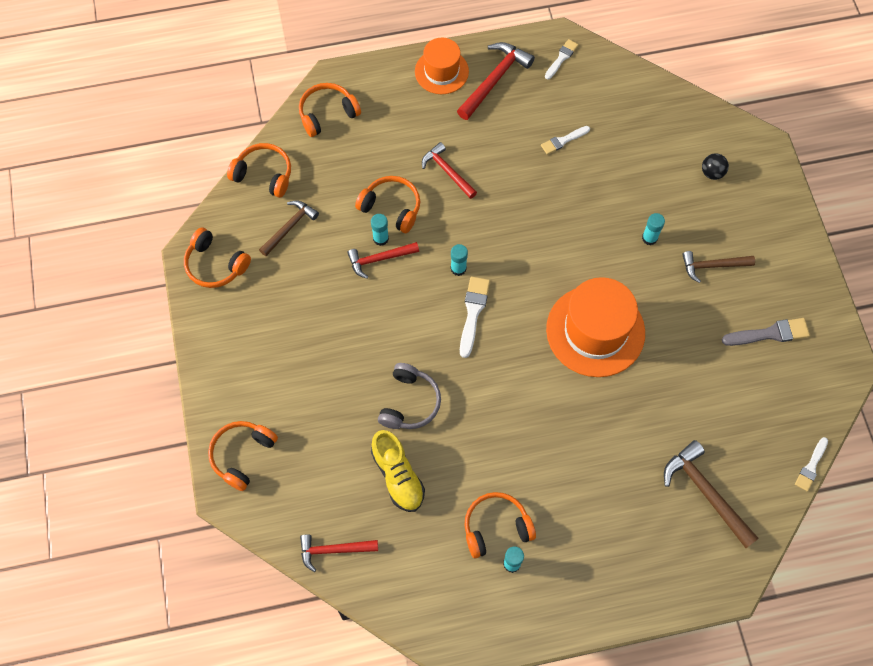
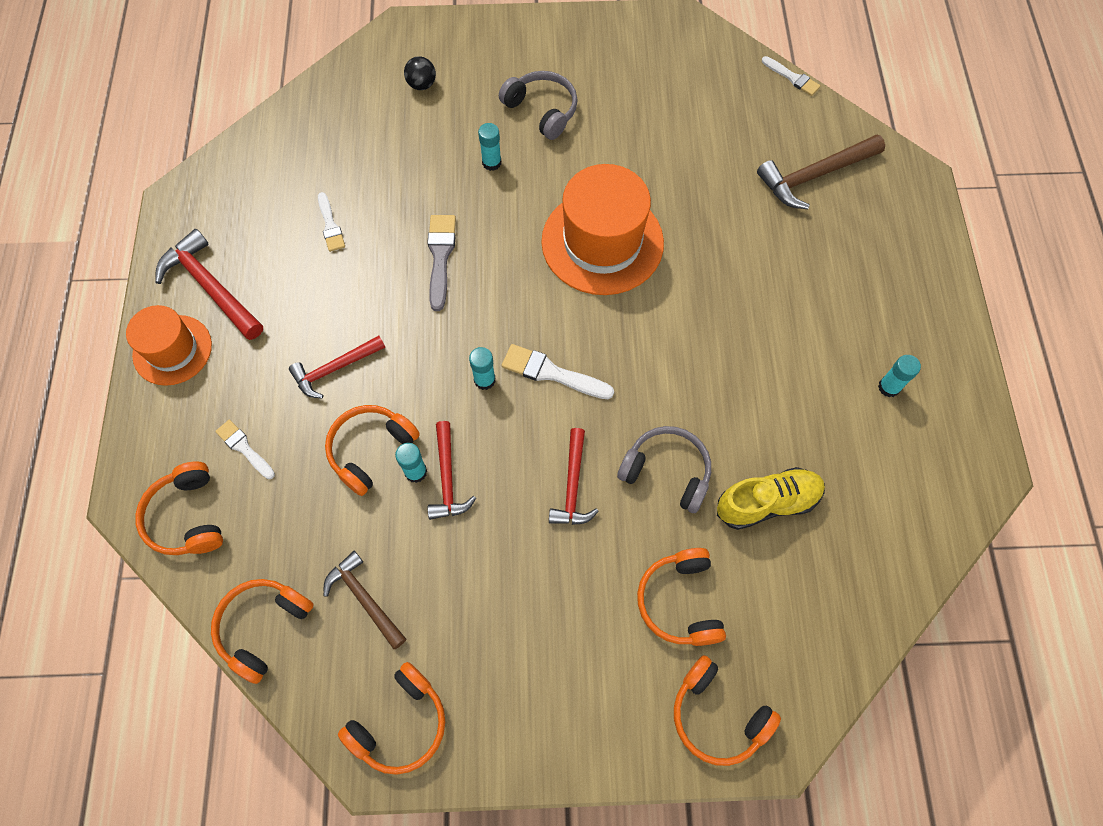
camera: 80 degrees left, 0 degrees up
red hammer [300,534,378,572] -> red hammer moved to [549,428,599,525]
orange headphones [464,492,536,558] -> orange headphones moved to [637,548,726,646]
white brush [545,39,578,80] -> white brush moved to [215,420,275,479]
brown hammer [682,251,755,283] -> grey headphones [499,71,577,140]
grey brush [722,318,810,346] -> grey brush moved to [427,215,456,311]

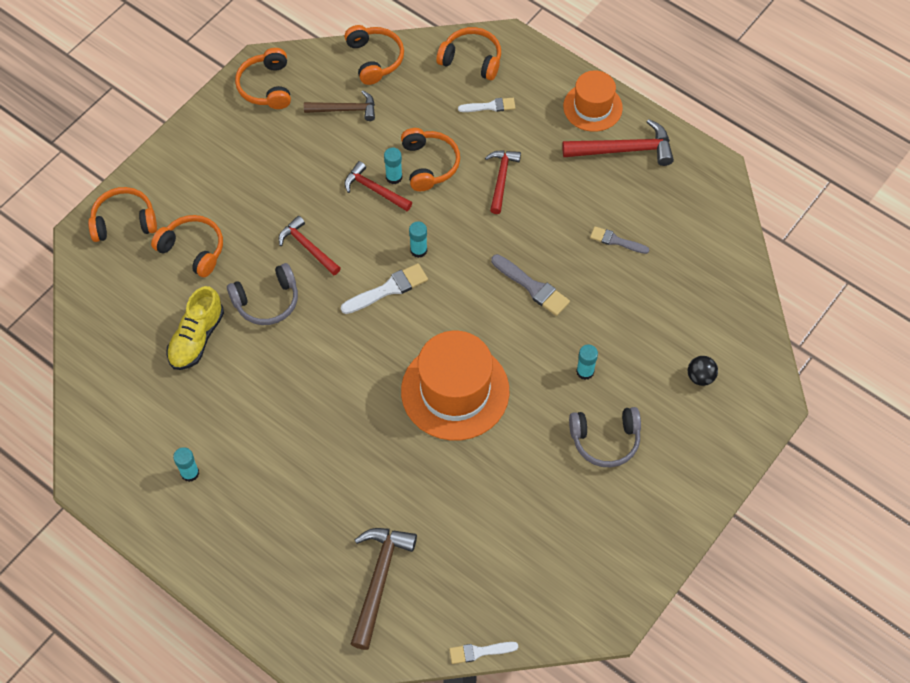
camera: 130 degrees right, 5 degrees down
white brush [318,192,345,252] -> grey brush [590,226,649,254]

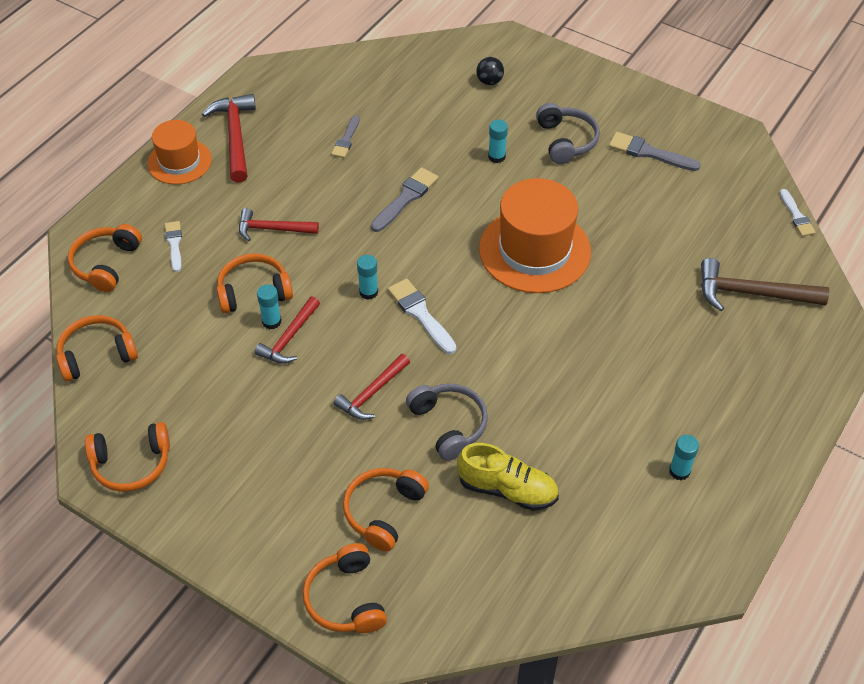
camera: 95 degrees left, 10 degrees down
brown hammer [304,91,375,121] -> none
none -> grey brush [609,132,701,171]

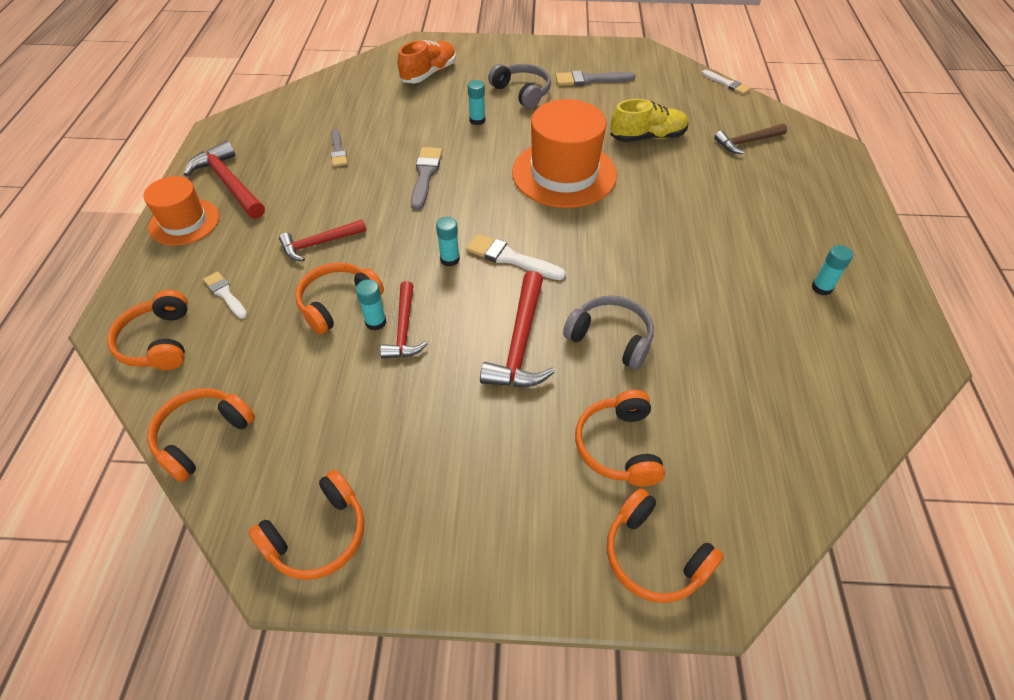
camera: 30 degrees left, 0 degrees up
red hammer [333,354,410,420] -> red hammer [480,271,555,387], size x1.50
yellow shoe [457,443,559,511] -> yellow shoe moved to [610,99,689,142]
black ball [476,57,504,85] -> orange shoe [397,40,456,83]
brown hammer [701,258,829,311] -> brown hammer [714,124,787,154], size x0.67

